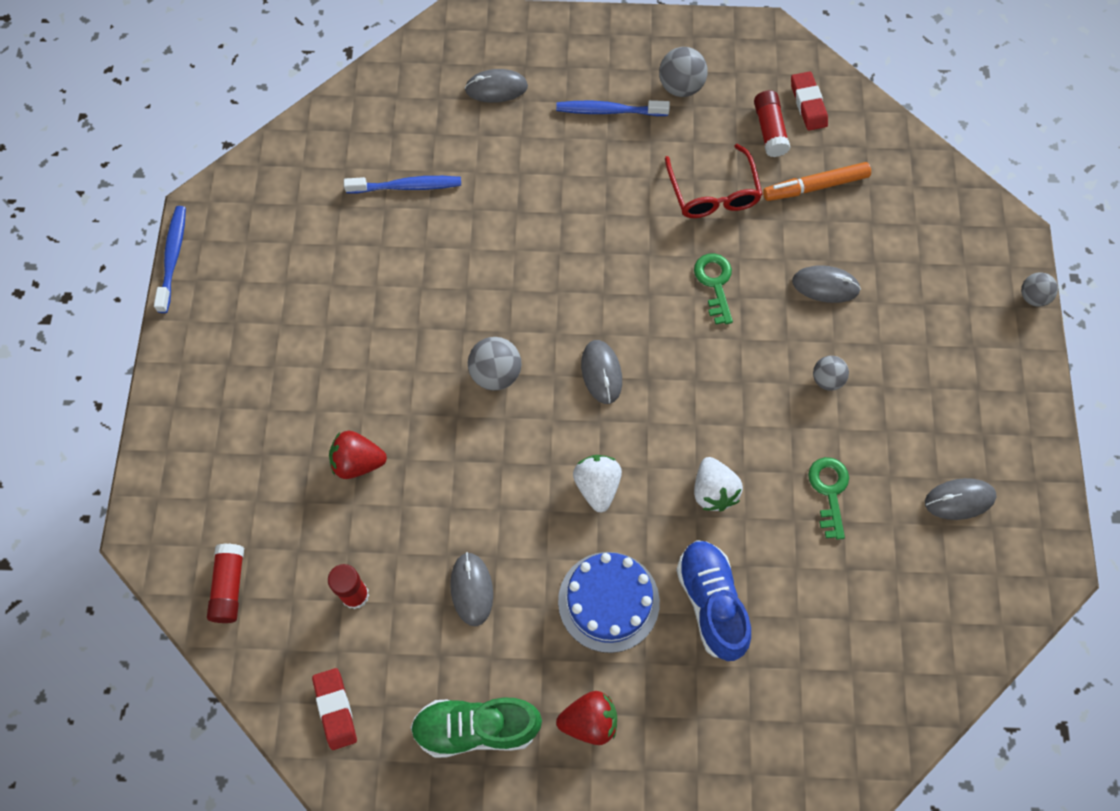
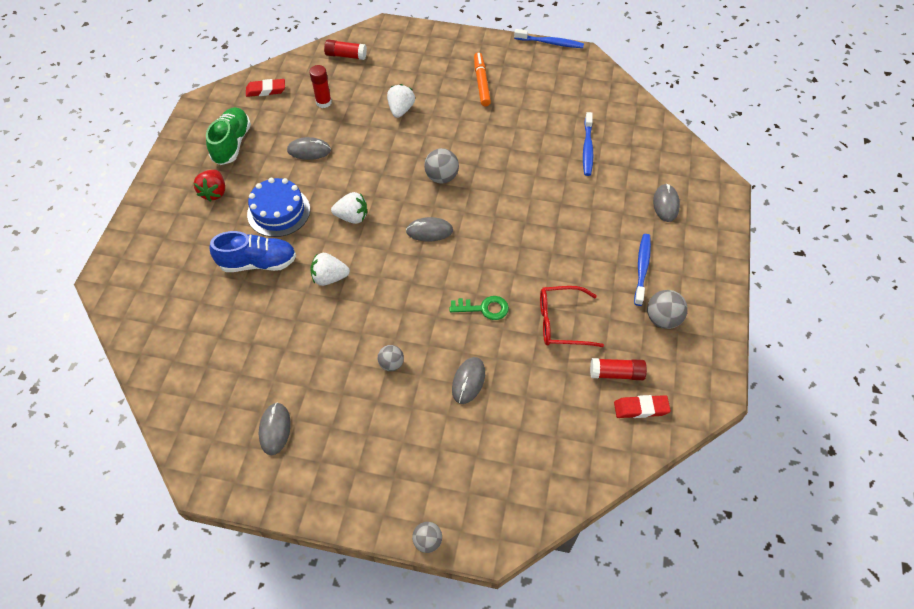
camera: 100 degrees right, 10 degrees down
red strawberry [329,431,387,479] -> white strawberry [387,84,415,118]
orange marker [763,162,871,201] -> orange marker moved to [474,52,491,106]
green key [808,457,849,540] -> none

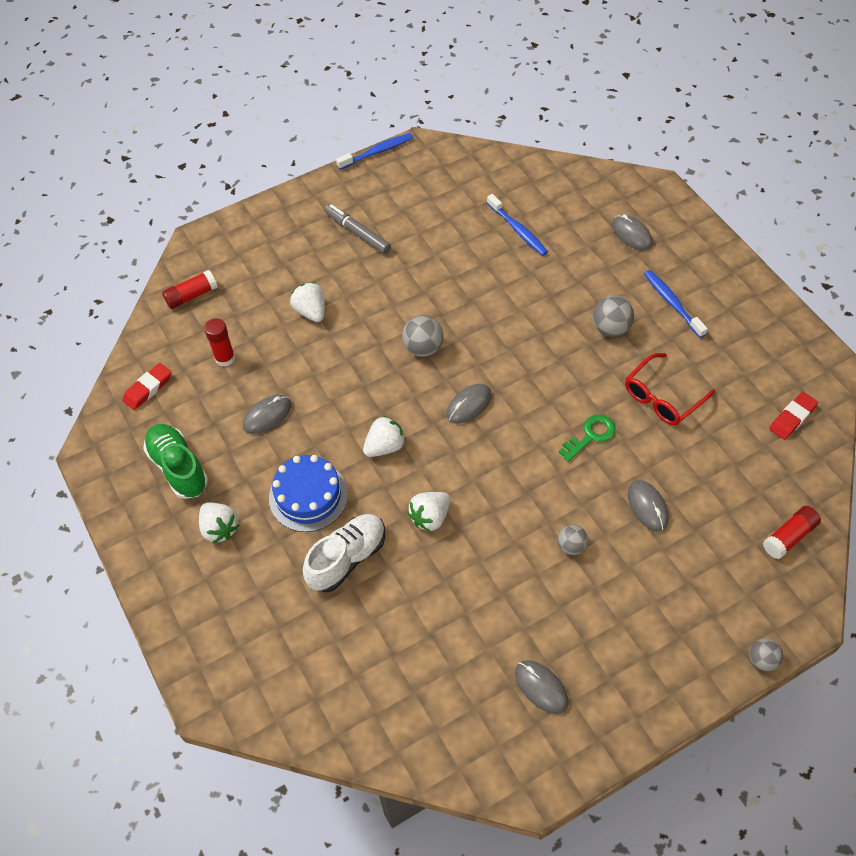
camera: 40 degrees left, 0 degrees up
red strawberry [194,170,225,202] -> white strawberry [199,503,239,544]
blue shoe [210,231,296,272] -> white shoe [303,514,385,592]
orange marker [474,52,491,106] -> grey marker [324,204,391,254]
red glue stick [590,358,647,380] -> red glue stick moved to [763,506,821,559]
grey ball [647,290,688,329] -> grey ball moved to [592,296,634,337]

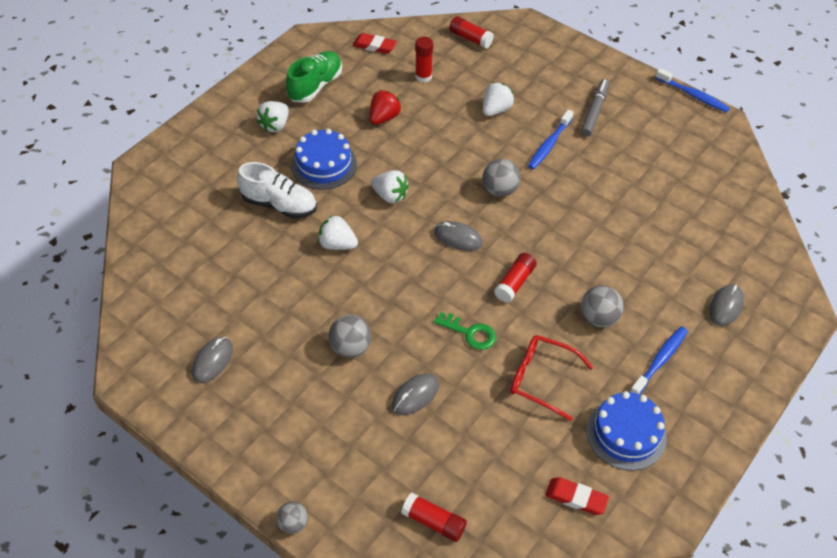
camera: 65 degrees right, 5 degrees down
grey mouse [243,395,291,434] -> red strawberry [370,90,401,125]
blue toothbrush [487,194,548,256] -> blue toothbrush moved to [528,109,574,169]
grey ball [558,525,588,555] -> grey ball [329,315,371,358], size x1.53
none -> red glue stick [494,253,537,303]
none -> blue cake [586,391,667,471]

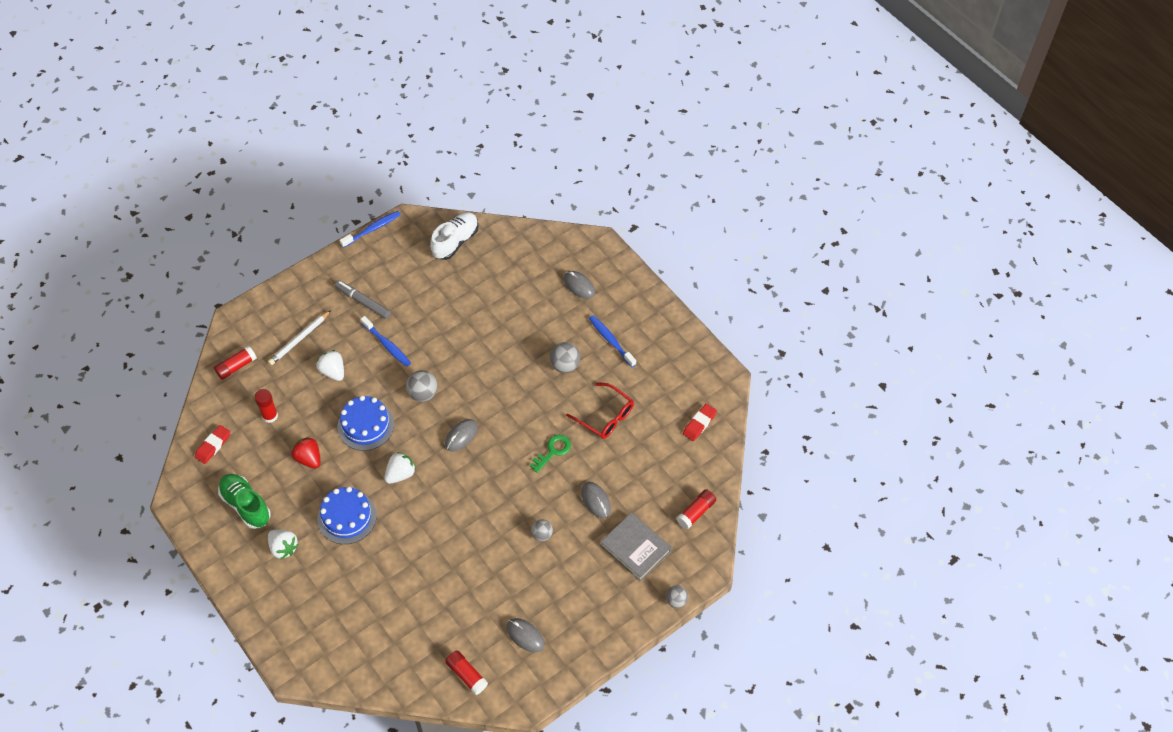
camera: 75 degrees left, 5 degrees up
white shoe [237,162,317,219] -> white shoe moved to [430,212,479,260]
white strawberry [318,215,358,250] -> none
grey ball [329,315,371,358] -> grey ball [531,520,553,541], size x0.66
red glue stick [494,253,537,303] -> red glue stick moved to [445,650,488,695]
red glasses [510,335,594,421] -> red glasses turned 90 degrees counterclockwise [566,383,634,439]
blue cake [586,391,667,471] -> blue cake moved to [338,396,394,451]
none -> white pencil [268,310,331,365]
none -> grey book [600,513,672,582]

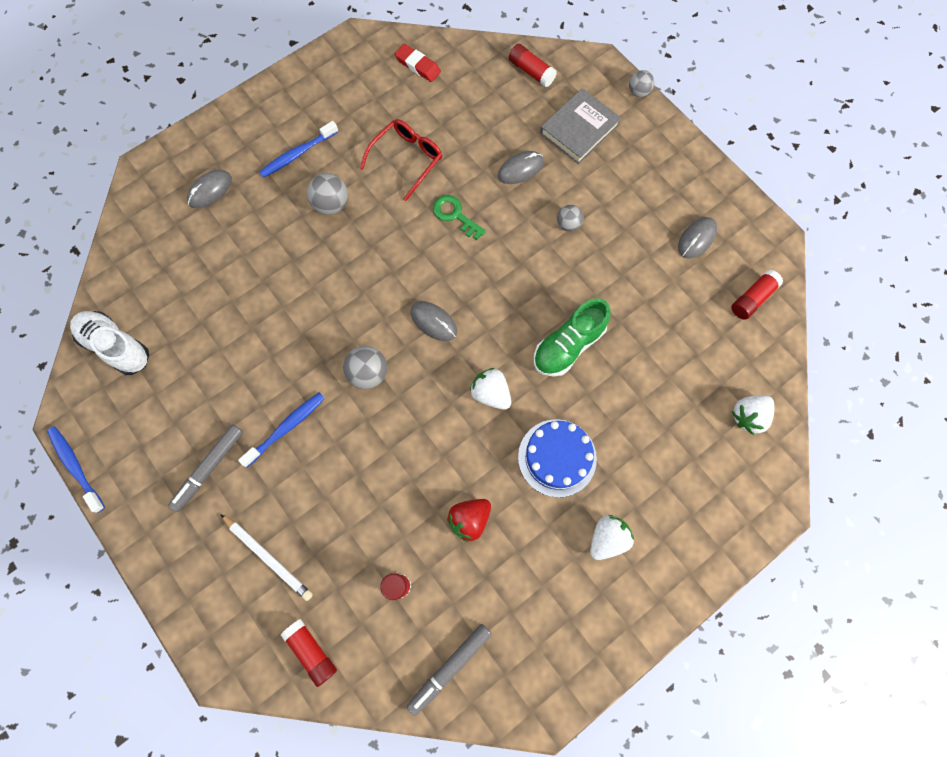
camera: 90 degrees left, 15 degrees up
red eraser [195,425,230,464] -> grey marker [407,624,492,716]
green shoe [218,474,271,529] -> green shoe moved to [534,298,611,377]
white strawberry [316,350,344,381] -> white strawberry moved to [732,395,774,435]
blue cake [338,396,394,451] -> none

